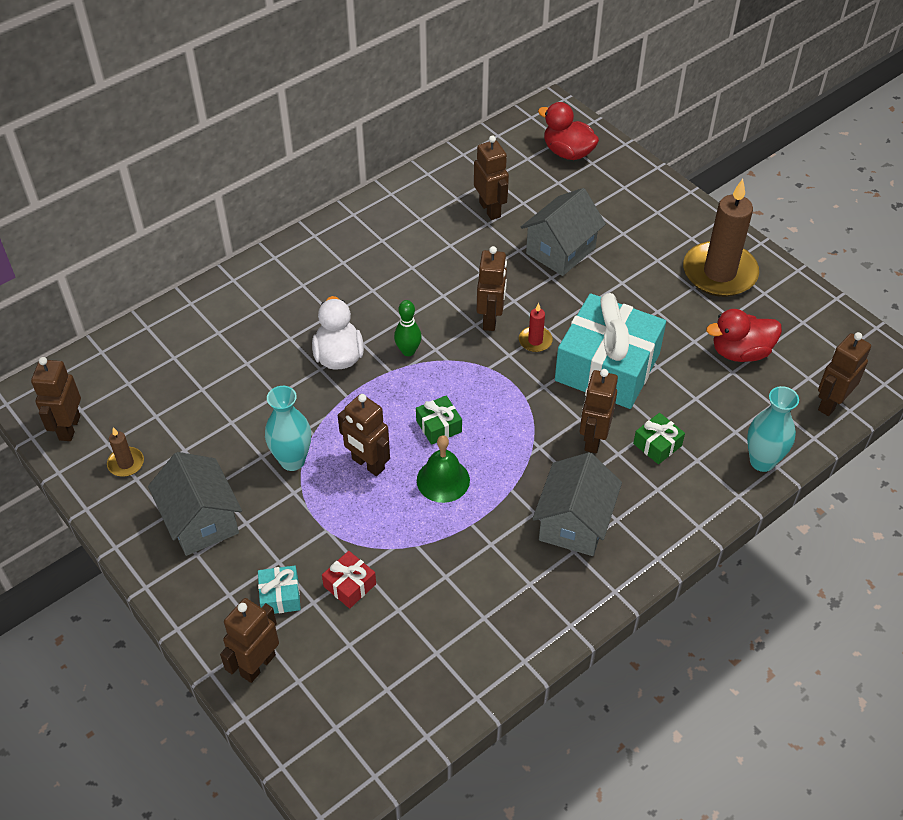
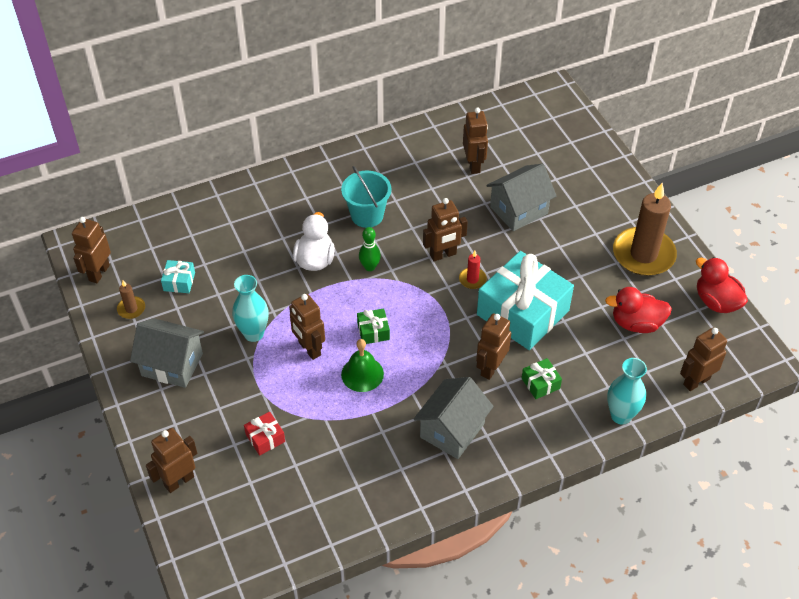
camera: 15 degrees right, 0 degrees up
grey house [148,452,242,556] -> grey house turned 60 degrees counterclockwise [130,318,204,388]
turquoise gift [258,566,301,614] -> turquoise gift moved to [161,260,195,293]
brown robot [477,246,507,331] -> brown robot turned 45 degrees clockwise [423,198,468,261]
red duck [538,102,599,160] -> red duck moved to [696,257,748,313]
none -> turquoise bucket [341,166,391,228]

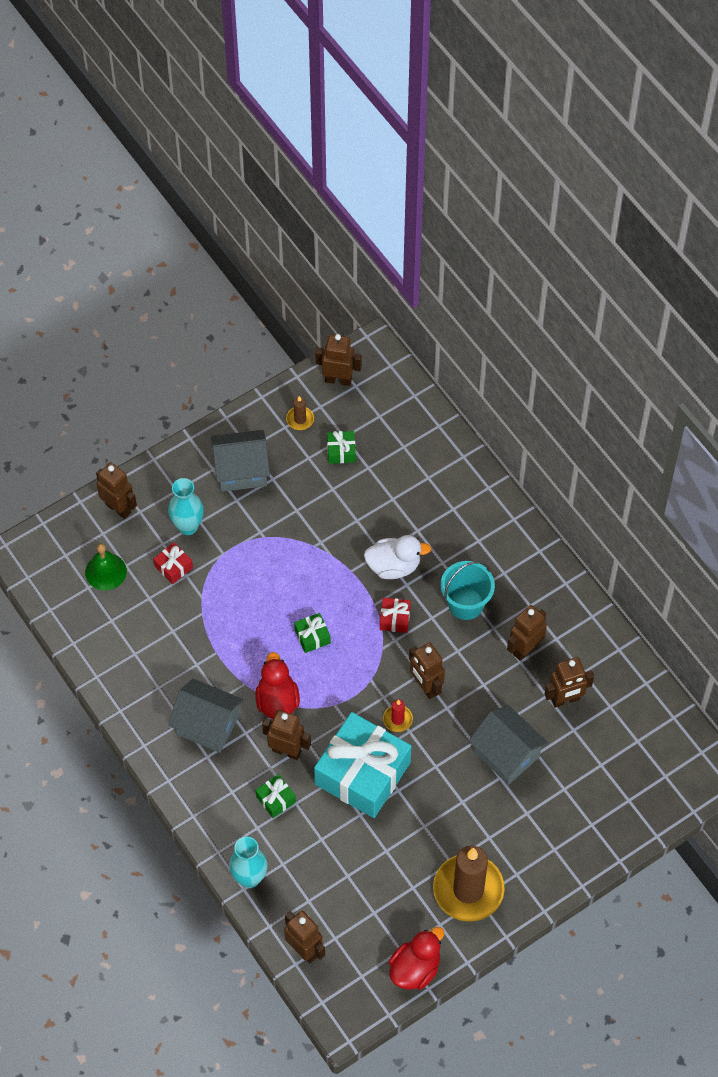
camera: 80 degrees right, 10 degrees up
grey house [130,318,204,388] -> grey house turned 75 degrees clockwise [211,430,270,492]
turquoise gift [161,260,195,293] -> green gift [327,431,356,464]
turquoise vase [232,275,269,342] -> turquoise vase moved to [168,478,204,535]
brown robot [289,294,325,360] -> brown robot moved to [507,605,547,661]
green bell [341,339,384,392] -> green bell moved to [85,544,127,590]
green bowling pin [359,227,381,271] -> red gift [380,598,411,633]
red duck [605,287,672,333] -> red duck moved to [255,652,300,719]

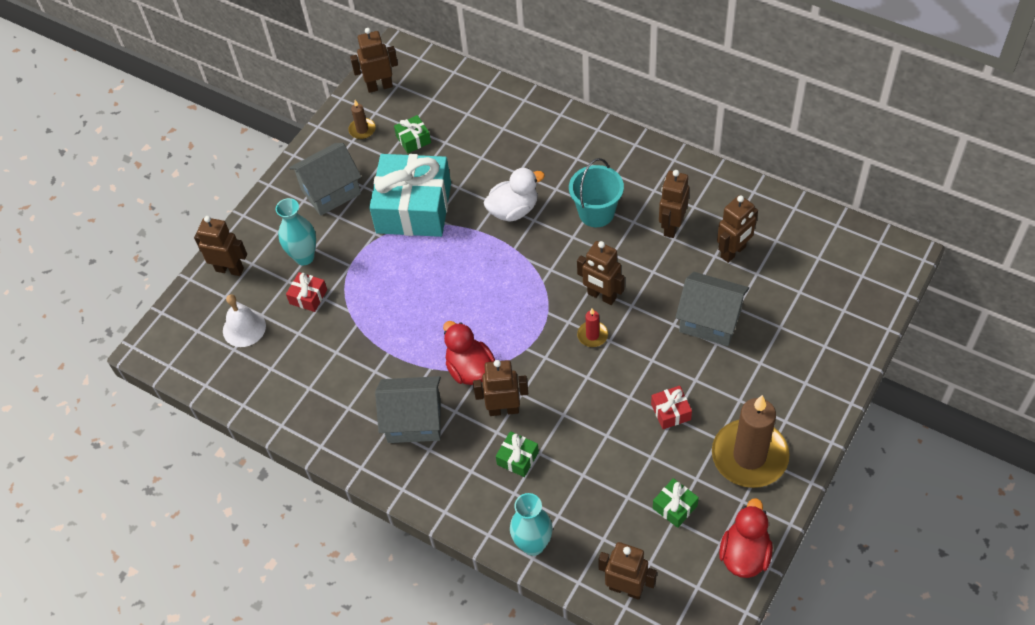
camera: 20 degrees left, 5 degrees down
green bell [85,544,127,590] -> white bell [223,294,266,347]
green gift [294,613,331,653] -> green gift moved to [653,478,699,528]
turquoise gift [314,712,411,818] -> turquoise gift moved to [369,154,451,237]
red gift [380,598,411,633] -> red gift moved to [651,386,692,429]

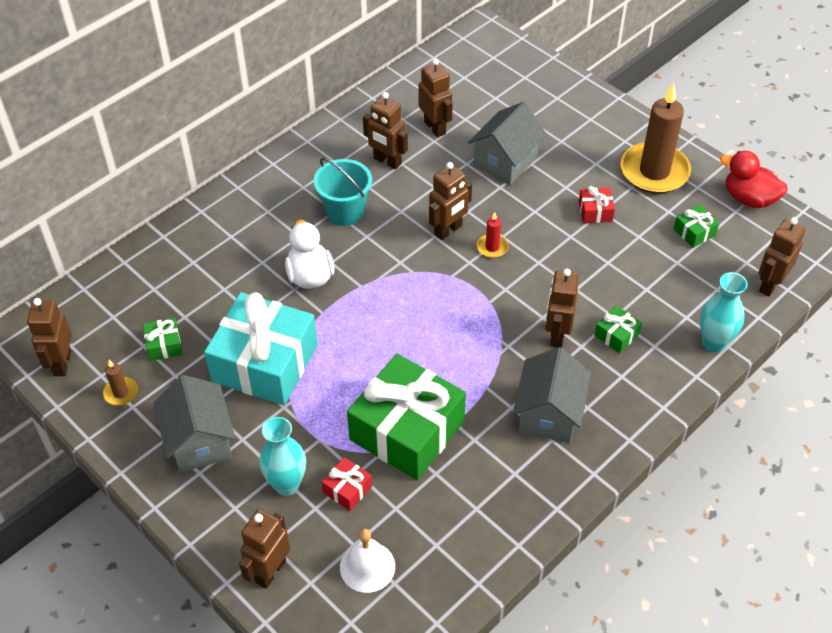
camera: 80 degrees left, 5 degrees down
red duck [443,321,495,385] -> none
none -> green gift [347,354,466,480]

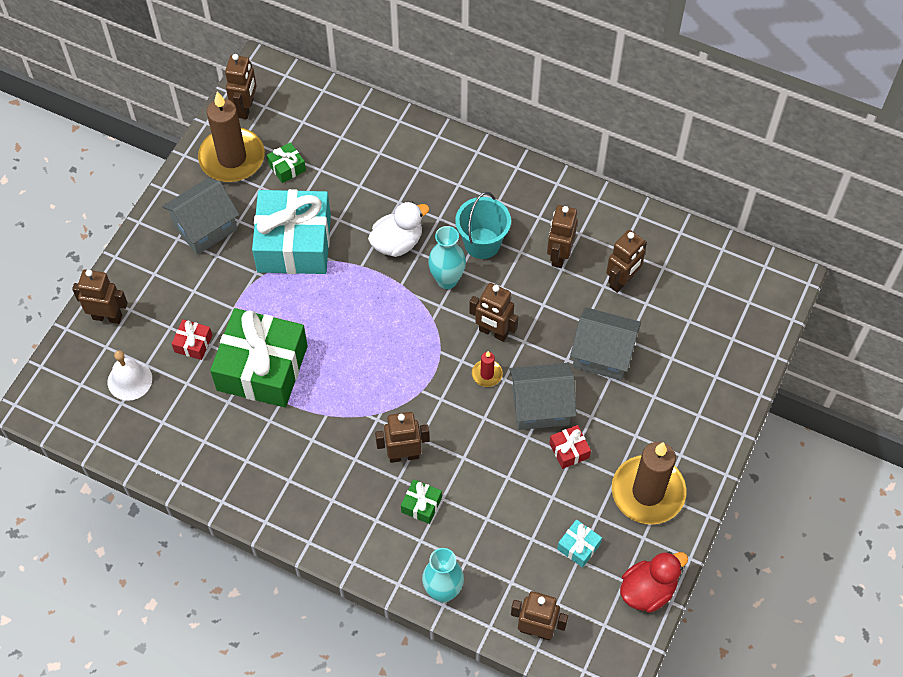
camera: 70 degrees right, 10 degrees up
brown robot [27,298,72,376] -> brown robot turned 120 degrees clockwise [225,54,257,119]
brown candle [103,360,138,406] -> brown candle [198,91,265,182], size x2.32
turquoise vase [259,417,306,496] -> turquoise vase moved to [428,226,466,289]
grey house [513,347,591,443] -> grey house moved to [509,363,576,430]
green gift [674,204,719,248] -> turquoise gift [557,520,602,568]
red duck [720,151,788,208] -> red duck turned 45 degrees clockwise [620,551,688,613]

